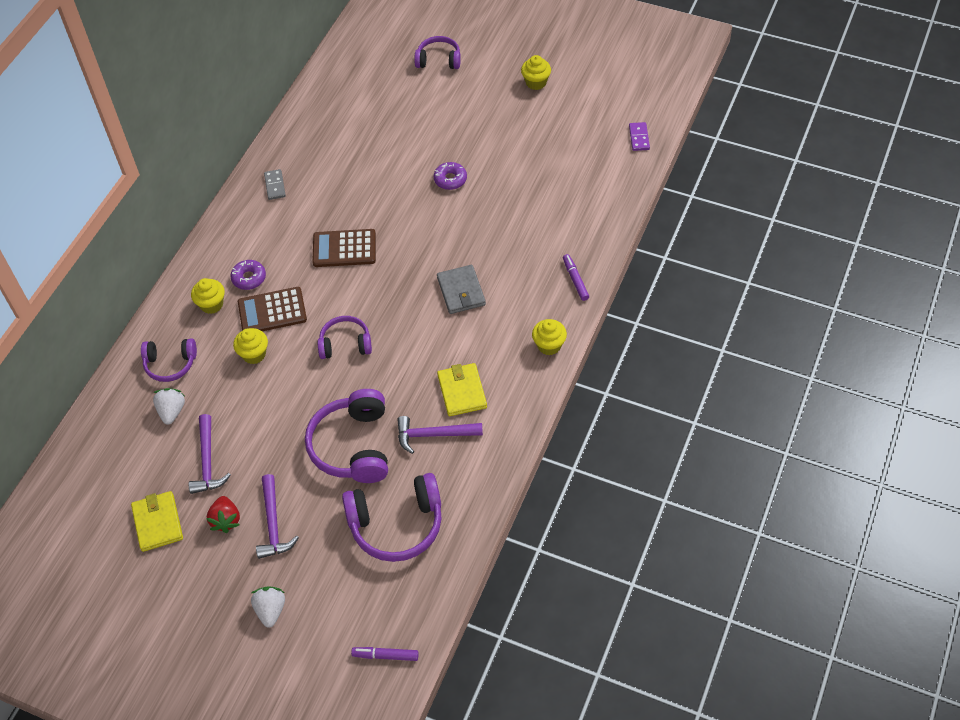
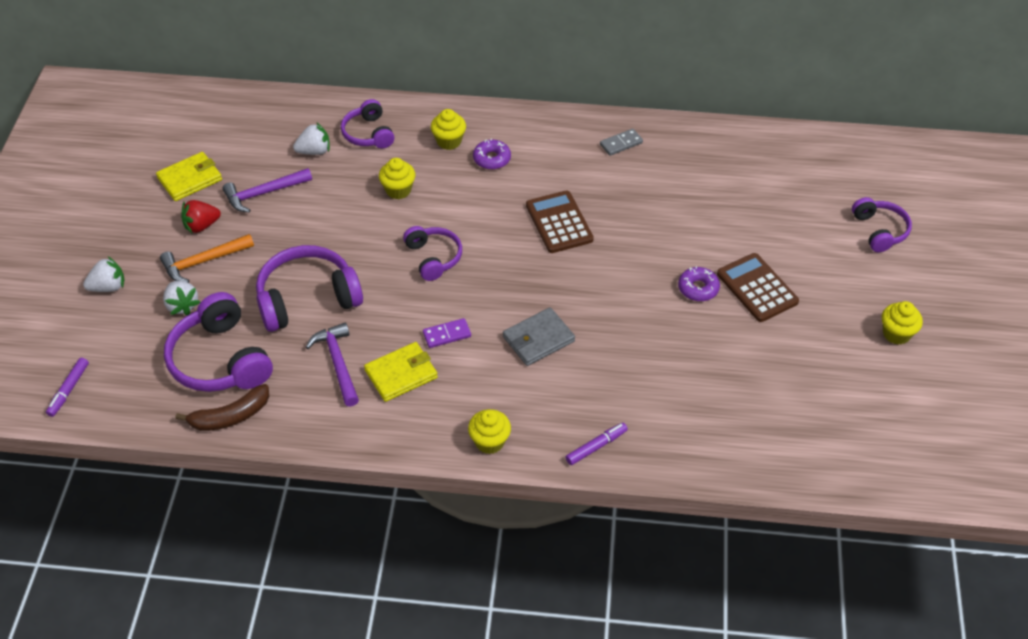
camera: 70 degrees right, 5 degrees down
brown calculator [238,287,307,331] -> brown calculator moved to [717,253,799,322]
purple hammer [256,474,299,559] -> orange hammer [160,234,254,283]
purple marker [351,647,418,661] -> purple marker turned 150 degrees counterclockwise [46,358,89,417]
purple domino [629,122,650,151] -> purple domino moved to [423,318,471,348]
none -> white strawberry [163,281,200,316]
none -> brown banana [176,384,269,431]

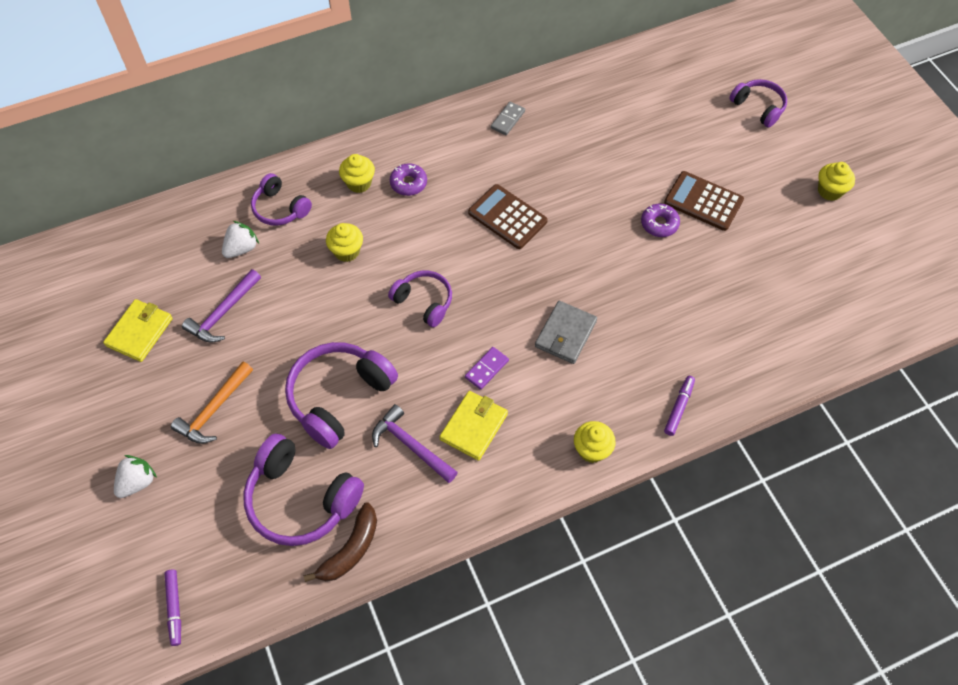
camera: 30 degrees left, 10 degrees up
white strawberry [163,281,200,316] -> none
red strawberry [181,200,221,233] -> none

